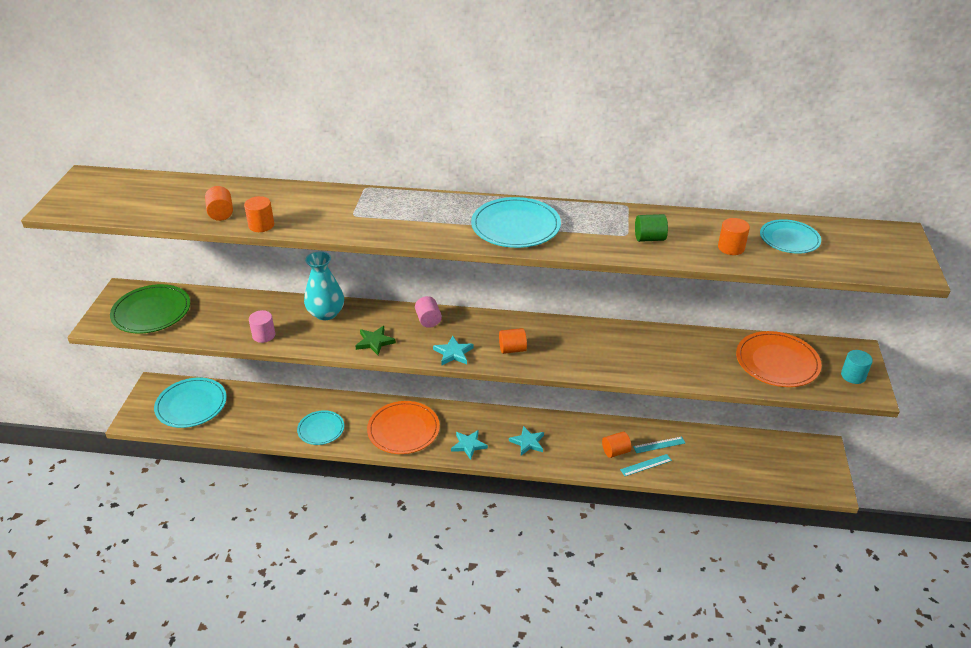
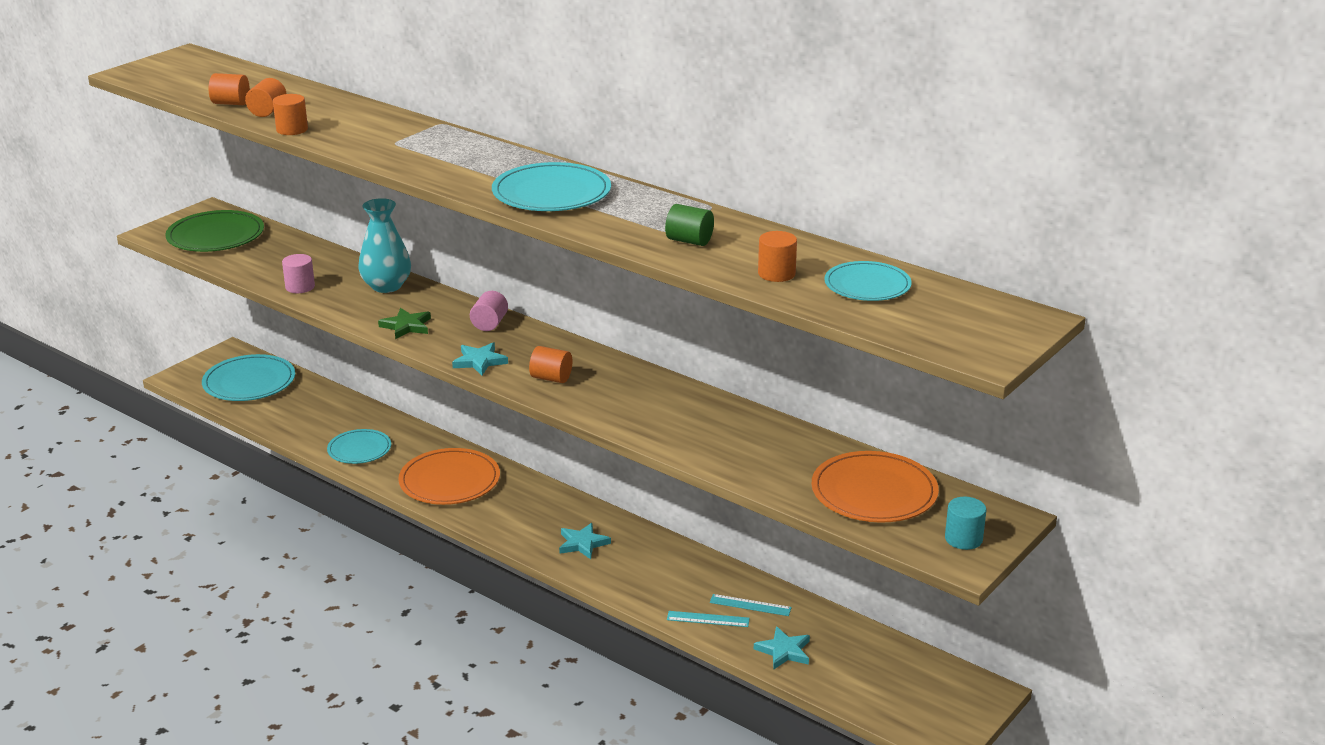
camera: 30 degrees right, 10 degrees down
turquoise star [451,430,488,460] -> turquoise star moved to [754,626,810,669]
orange cylinder [602,432,632,458] -> orange cylinder moved to [209,73,250,105]

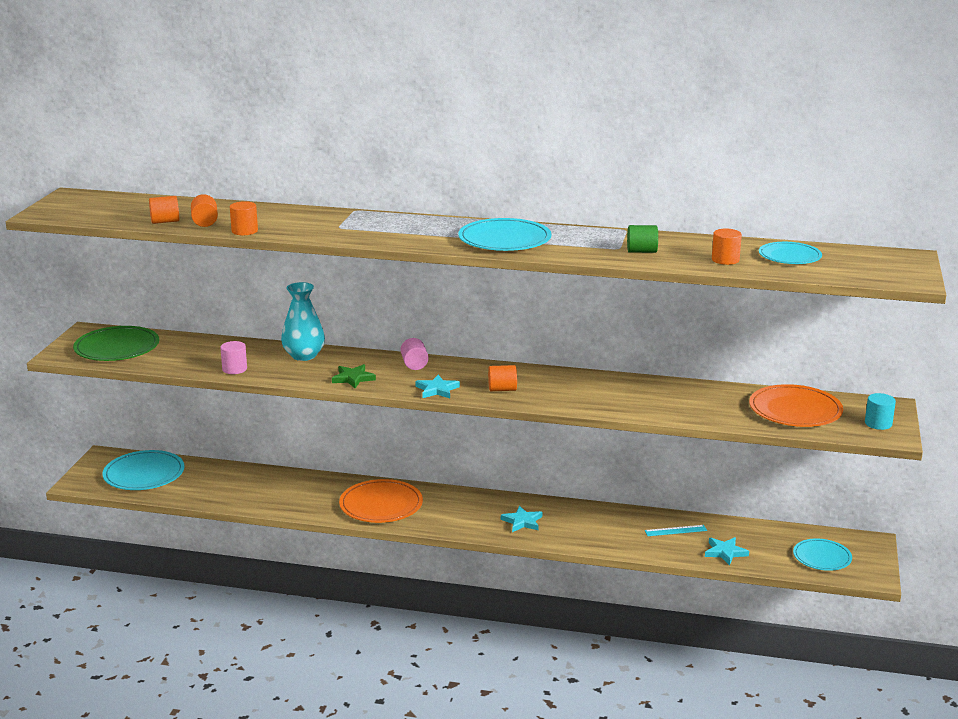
camera: 25 degrees left, 5 degrees down
turquoise plate [327,429,391,464] -> turquoise plate moved to [793,538,852,571]
turquoise ruler [667,611,750,627] -> none

